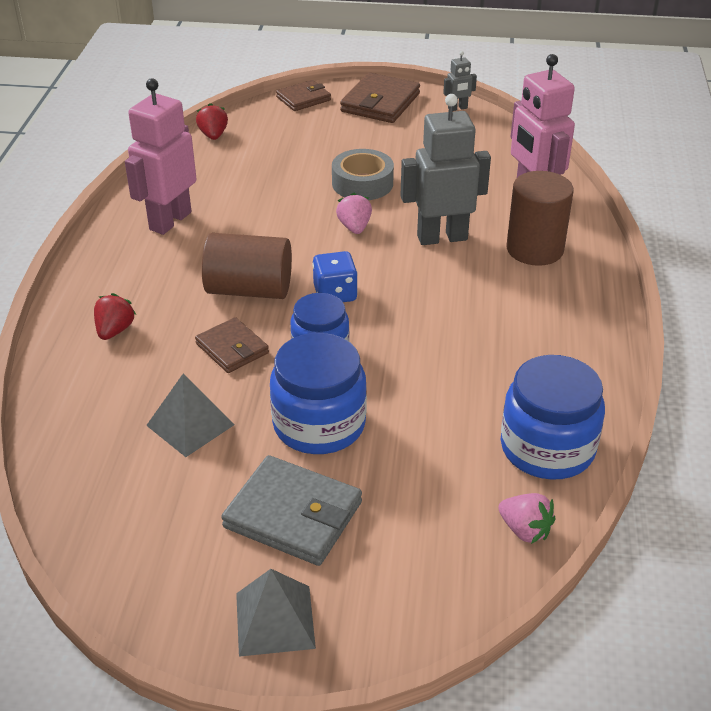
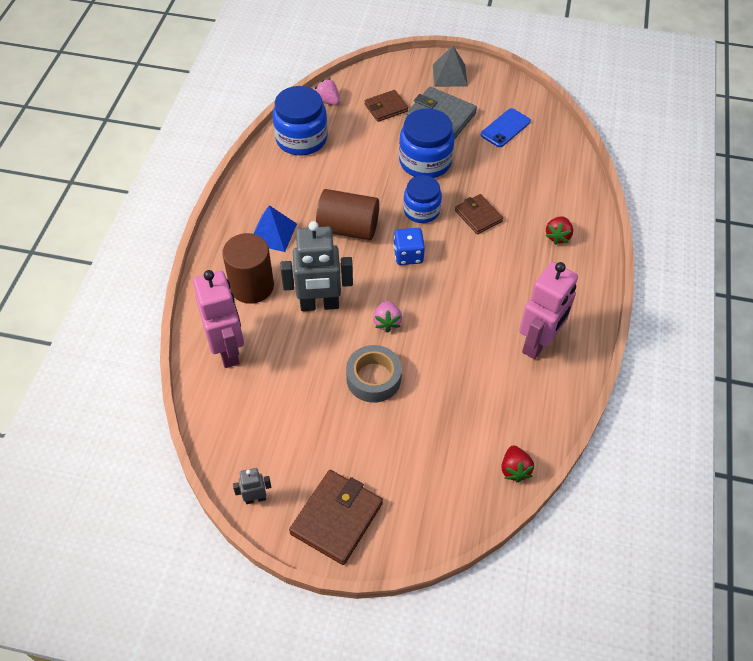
camera: 175 degrees left, 15 degrees up
grey pyramid [146,374,235,457] -> none
brown cylinder [202,233,292,299] -> brown cylinder moved to [316,189,379,240]
brown wallet [276,80,331,111] -> brown wallet moved to [365,90,408,122]
none -> blue pyramid [253,205,297,252]
none -> blue phone [481,108,531,147]

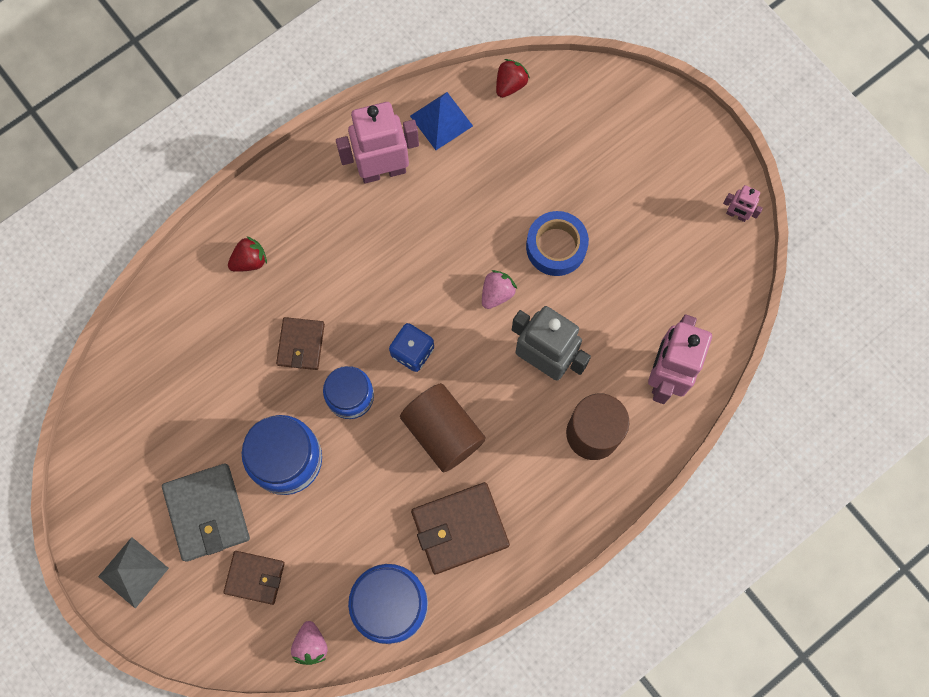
camera: 140 degrees left, 20 degrees up
grey robot [233,468,271,504] -> pink robot [723,185,763,222]
blue pyramid [253,205,297,252] -> blue pyramid moved to [410,92,473,150]
brown wallet [289,470,383,565] -> brown wallet moved to [411,482,510,574]
grey tape [346,345,402,403] -> blue tape [526,211,589,276]
blue phone [481,108,531,147] -> none

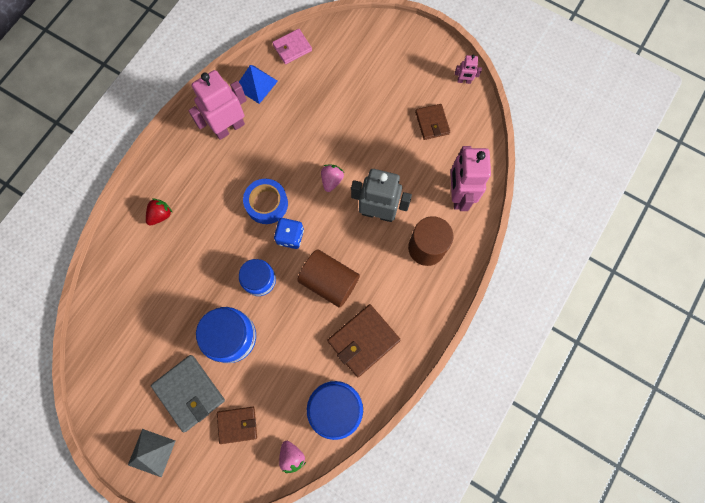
camera: 20 degrees left, 0 degrees up
brown wallet [276,317,325,370] -> brown wallet moved to [415,104,450,140]
red strawberry [496,59,530,98] -> pink wallet [272,29,312,64]
blue tape [526,211,589,276] -> blue tape moved to [243,179,288,224]

